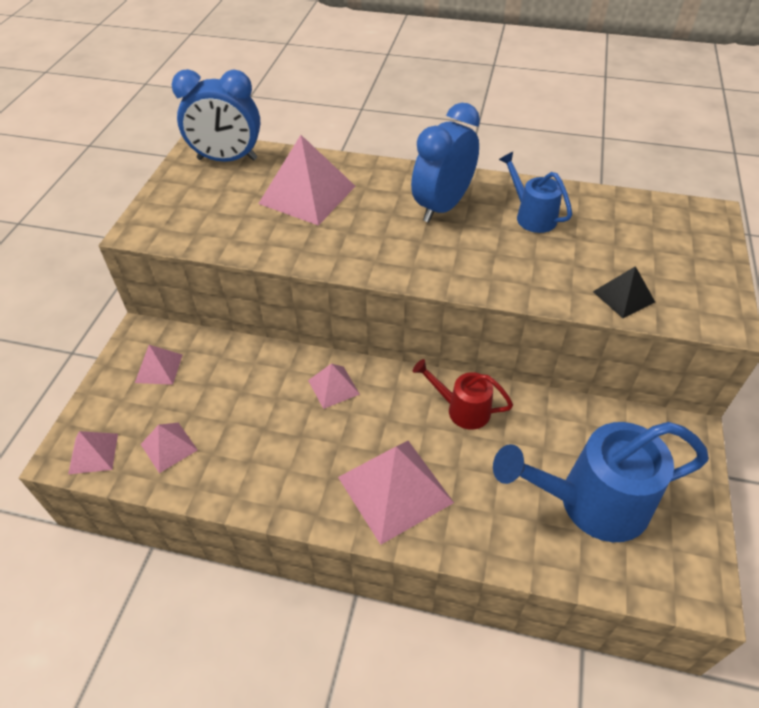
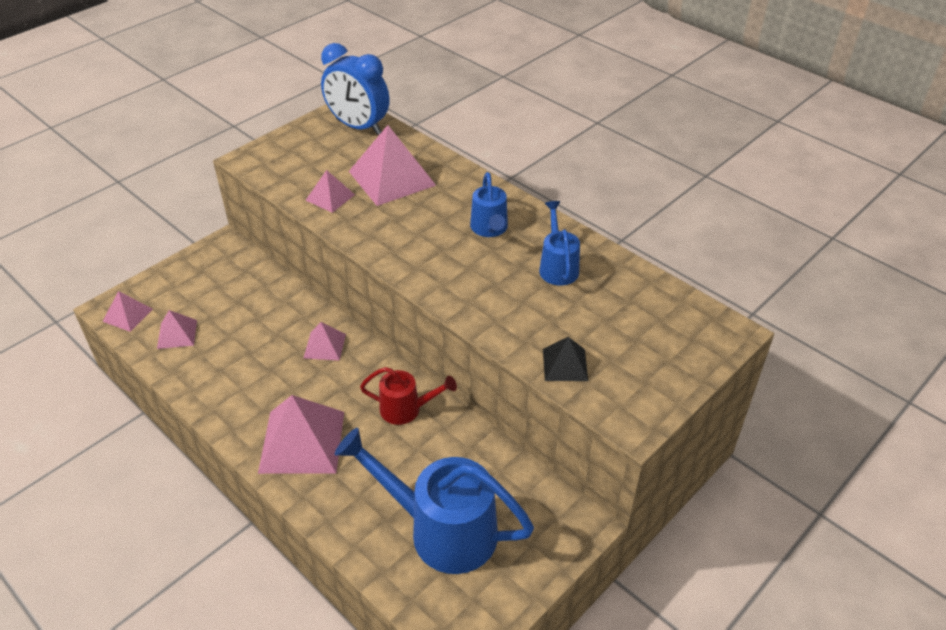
camera: 30 degrees right, 5 degrees down
pink pyramid [135,345,182,385] -> pink pyramid moved to [306,170,355,213]
blue clock [411,103,480,223] -> blue watering can [470,172,508,237]
red watering can [413,359,513,430] -> red watering can turned 135 degrees clockwise [360,367,457,425]

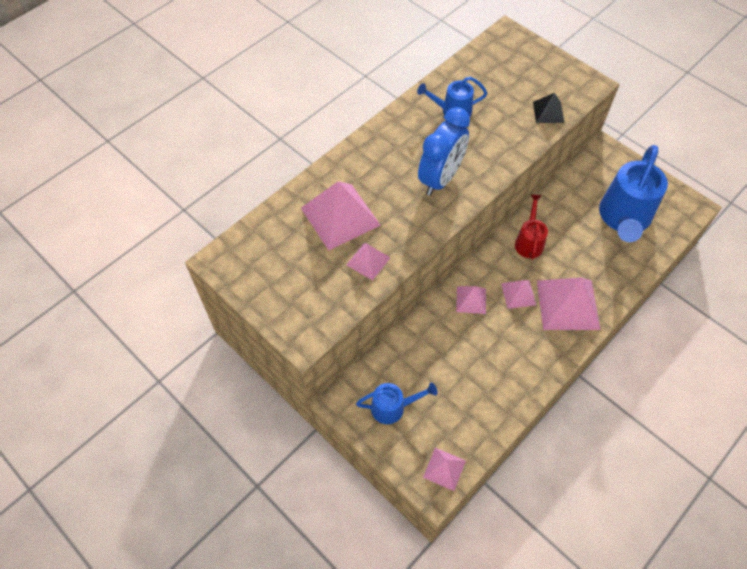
camera: 90 degrees left, 15 degrees up
pink pyramid [157,310,197,349] -> pink pyramid moved to [501,280,536,309]
blue clock [321,43,390,135] -> blue clock moved to [418,107,470,196]
blue watering can [470,172,508,237] -> blue watering can moved to [356,383,437,424]

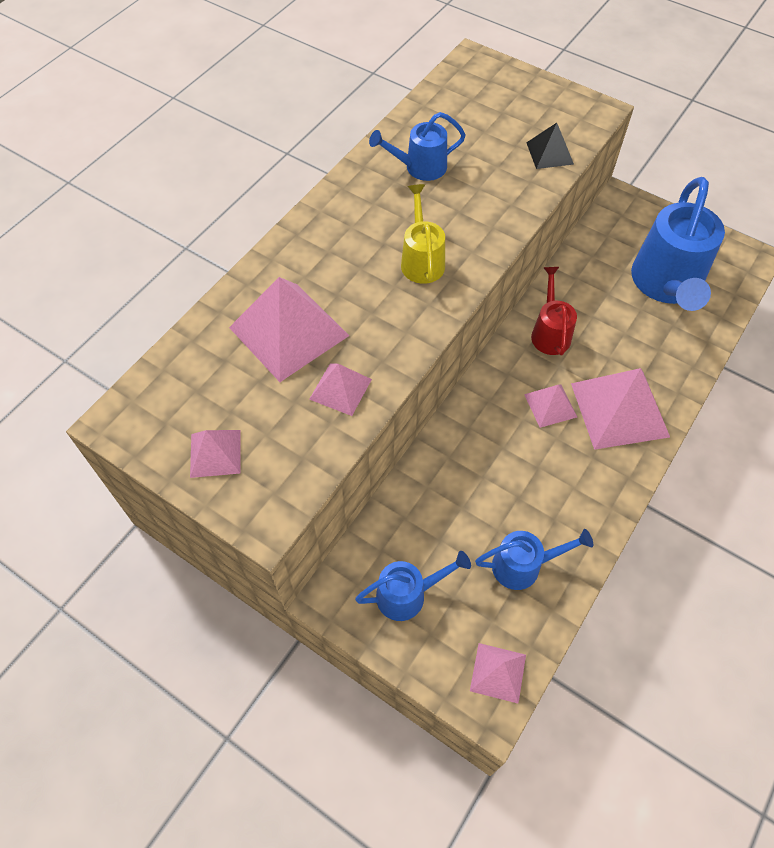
camera: 10 degrees left, 0 degrees up
blue clock [418,107,470,196] -> yellow watering can [401,184,445,284]
pink pyramid [456,286,486,314] -> pink pyramid moved to [190,430,241,478]
none -> blue watering can [475,529,593,590]

